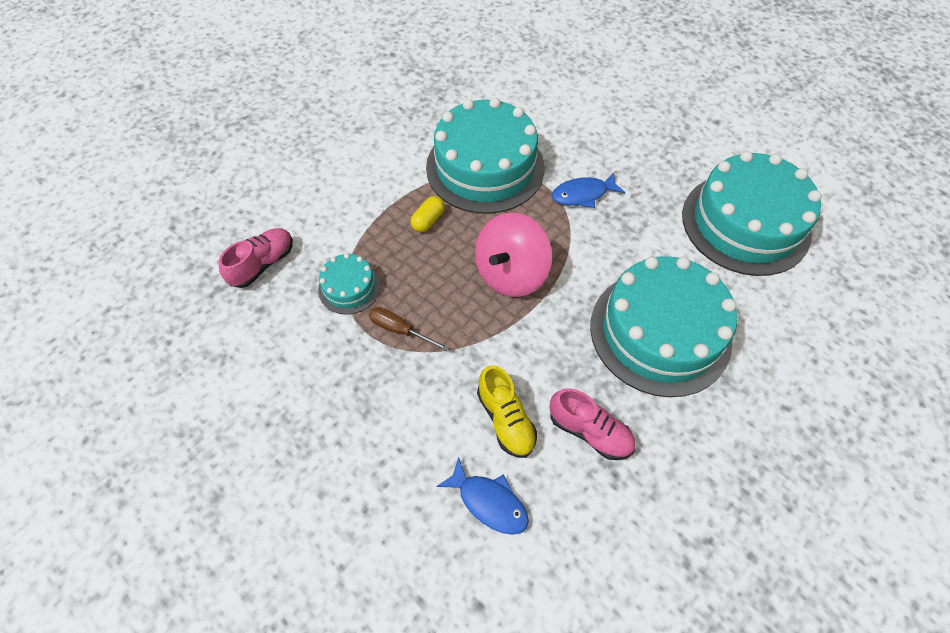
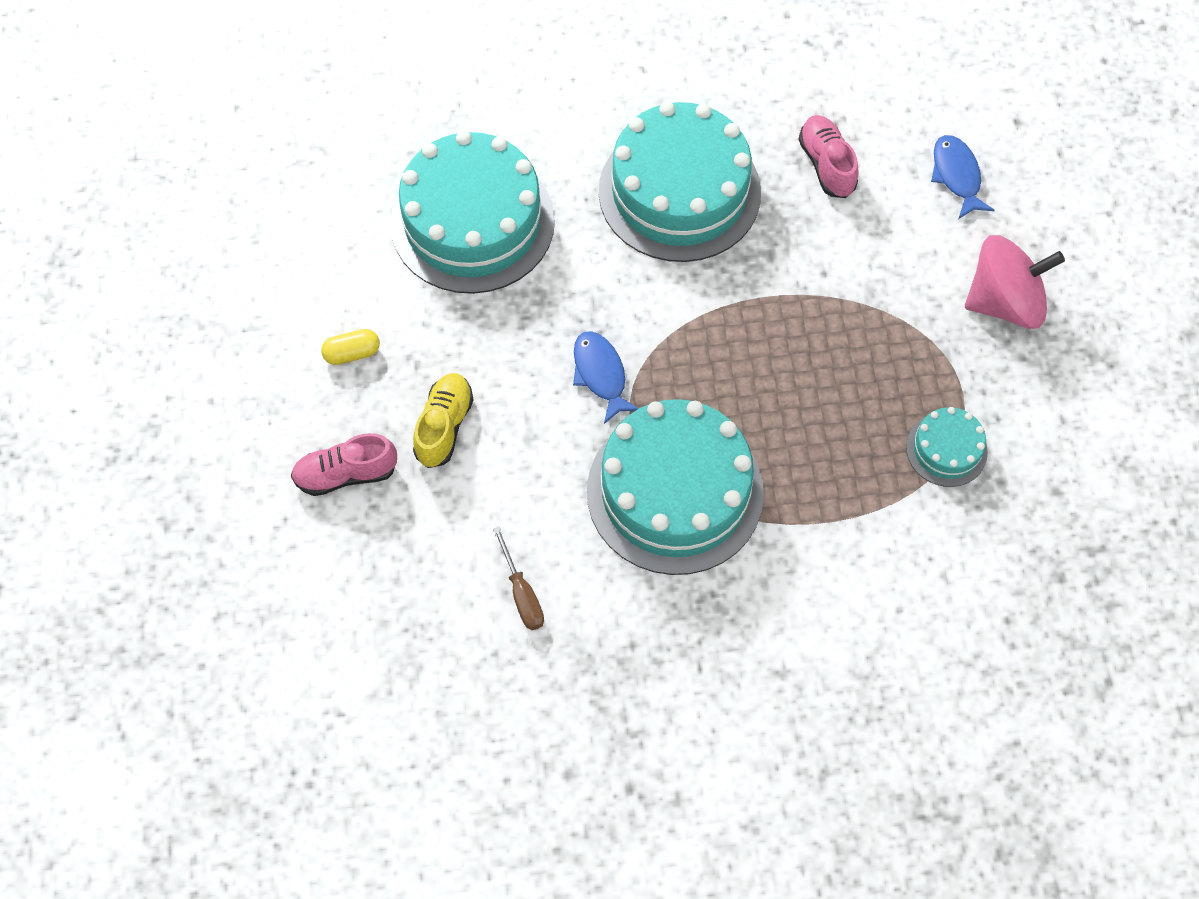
camera: 140 degrees left, 5 degrees up
pink shoe [218,228,293,288] -> pink shoe moved to [291,433,397,496]
brown screwdriver [369,307,449,351] -> brown screwdriver moved to [493,527,544,630]
yellow capsule [410,196,445,232] -> yellow capsule moved to [321,329,380,365]
pink spinning top [475,212,552,297] -> pink spinning top moved to [965,235,1065,329]
yellow shoe [477,365,537,458] -> yellow shoe moved to [413,373,474,468]
blue fish [552,172,625,208] -> blue fish turned 135 degrees counterclockwise [573,331,639,424]

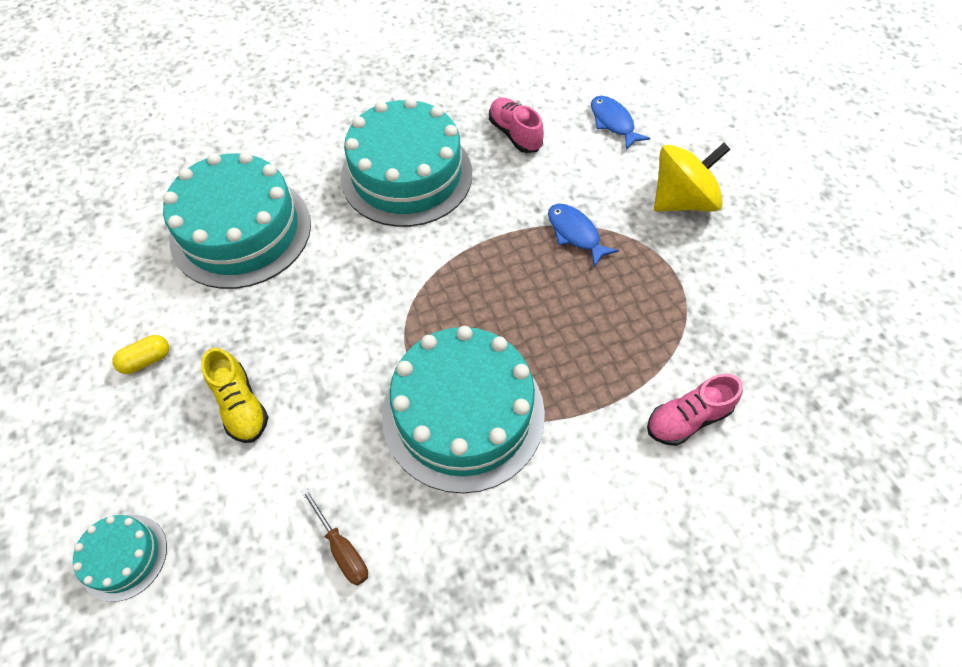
camera: 15 degrees left, 5 degrees down
pink shoe [291,433,397,496] -> pink shoe moved to [647,374,743,446]
yellow shoe [413,373,474,468] -> yellow shoe turned 150 degrees clockwise [201,348,268,443]
blue fish [573,331,639,424] -> blue fish moved to [548,204,619,267]
turquoise cake [906,407,988,487] -> turquoise cake moved to [73,515,167,602]
pink spinning top [965,235,1065,329] -> yellow spinning top [654,143,731,212]

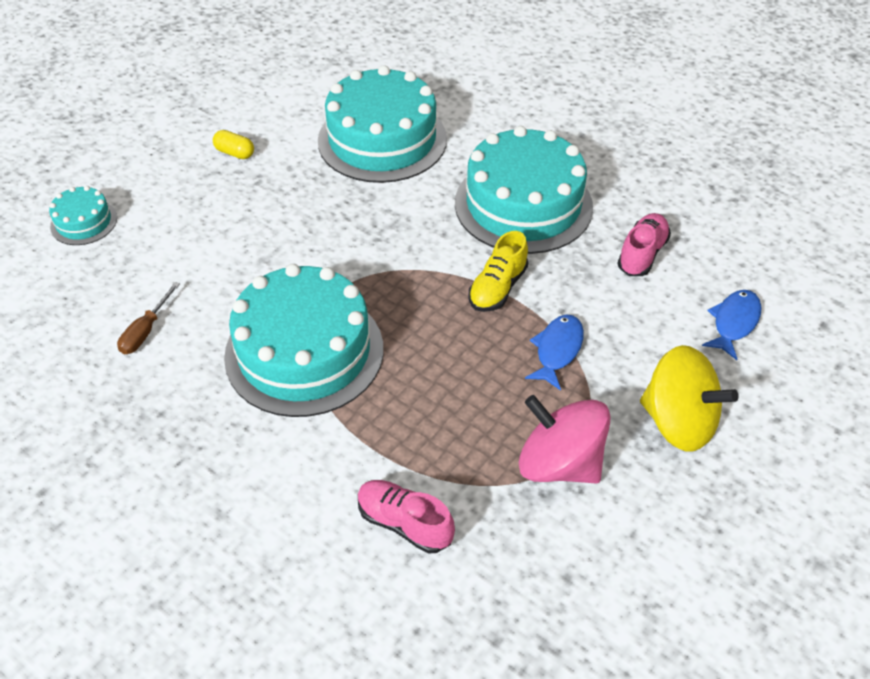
camera: 60 degrees right, 10 degrees down
yellow shoe [201,348,268,443] -> yellow shoe moved to [469,231,528,312]
none -> pink spinning top [519,395,610,483]

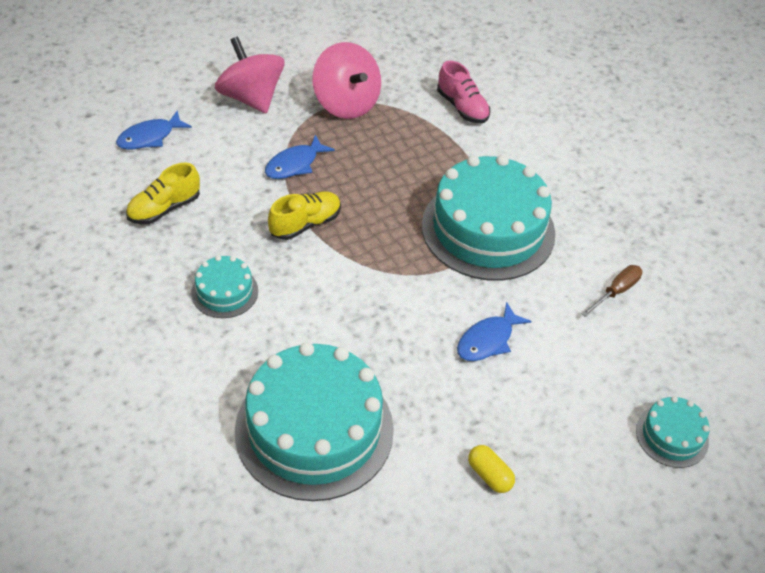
camera: 160 degrees left, 0 degrees up
turquoise cake [455,126,593,254] -> turquoise cake [191,255,258,318], size x0.46
pink shoe [617,213,671,276] -> yellow shoe [126,163,200,224]
yellow spinning top [640,345,739,452] -> pink spinning top [215,36,284,114]
none -> blue fish [457,302,531,361]

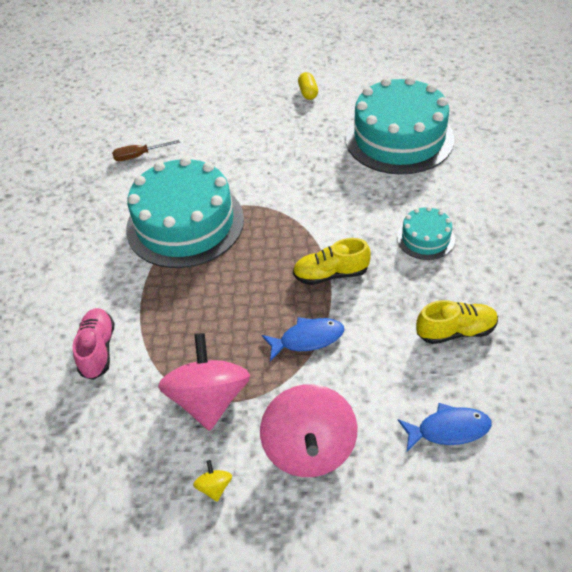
camera: 145 degrees left, 0 degrees up
blue fish [457,302,531,361] -> none
turquoise cake [636,396,710,468] -> none
none -> yellow spinning top [193,460,232,502]

